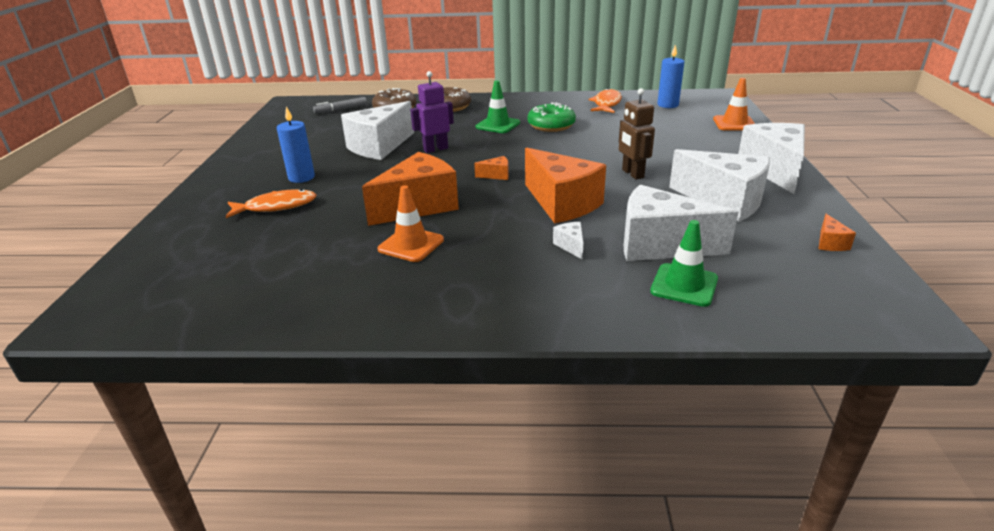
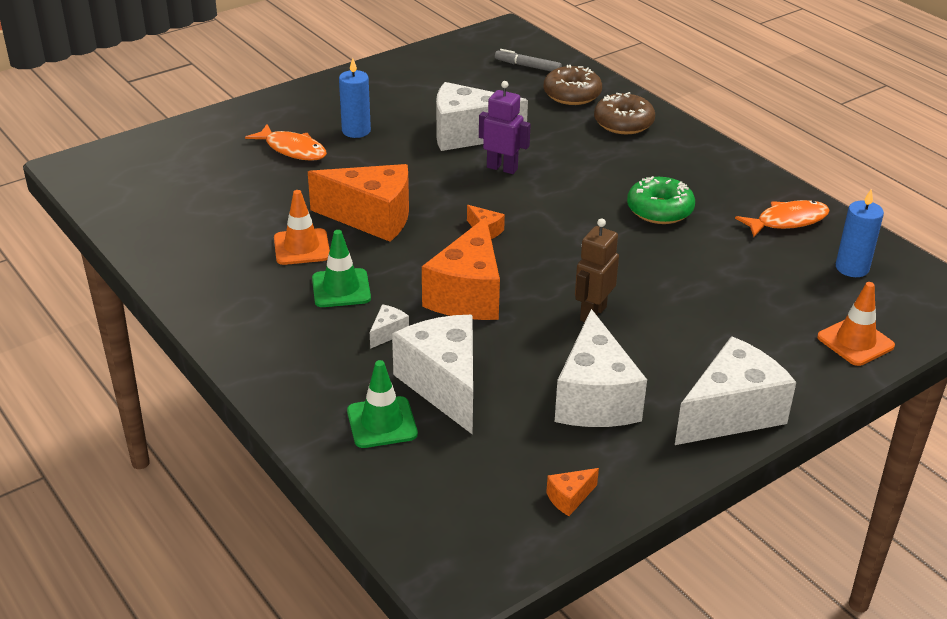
camera: 50 degrees right, 5 degrees up
green traffic cone [476,80,520,133] -> green traffic cone moved to [312,230,371,307]

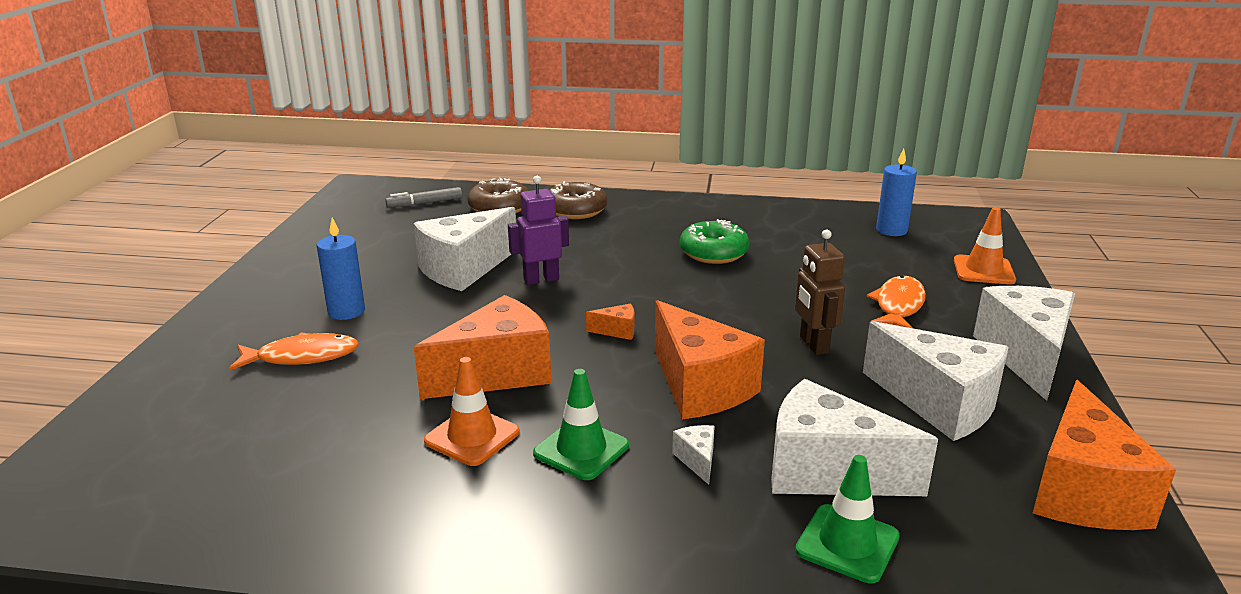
camera: 45 degrees left, 10 degrees down
orange cheese [546,468,599,516] -> orange cheese [1033,380,1176,530], size x2.45
orange fish [735,200,830,237] -> orange fish moved to [866,276,926,328]

